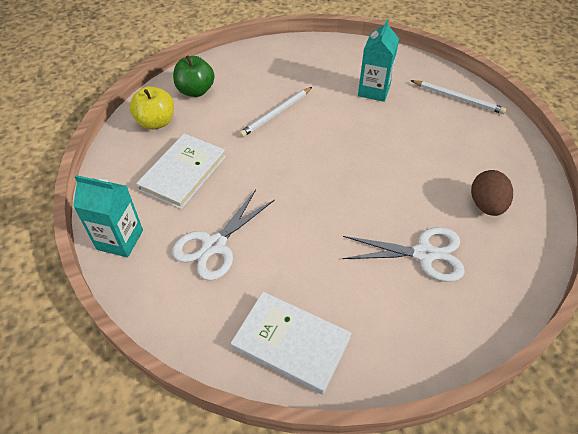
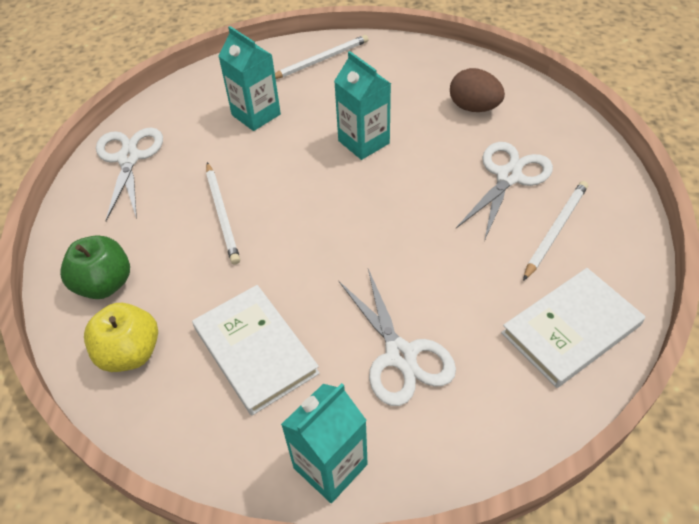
camera: 60 degrees left, 0 degrees up
none -> white scissors [96,128,163,221]
none -> turquoise carton [334,51,391,160]
none -> white pencil [523,181,588,281]

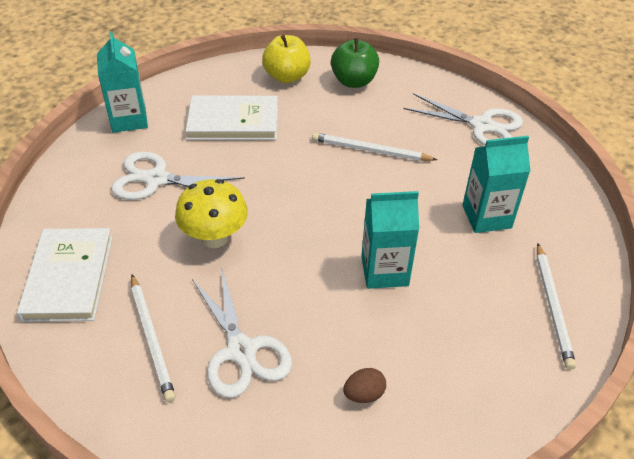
camera: 120 degrees right, 5 degrees down
brown egg [450,68,505,112] -> brown egg [343,368,386,403], size x0.60
none -> yellow mushroom [175,179,248,248]

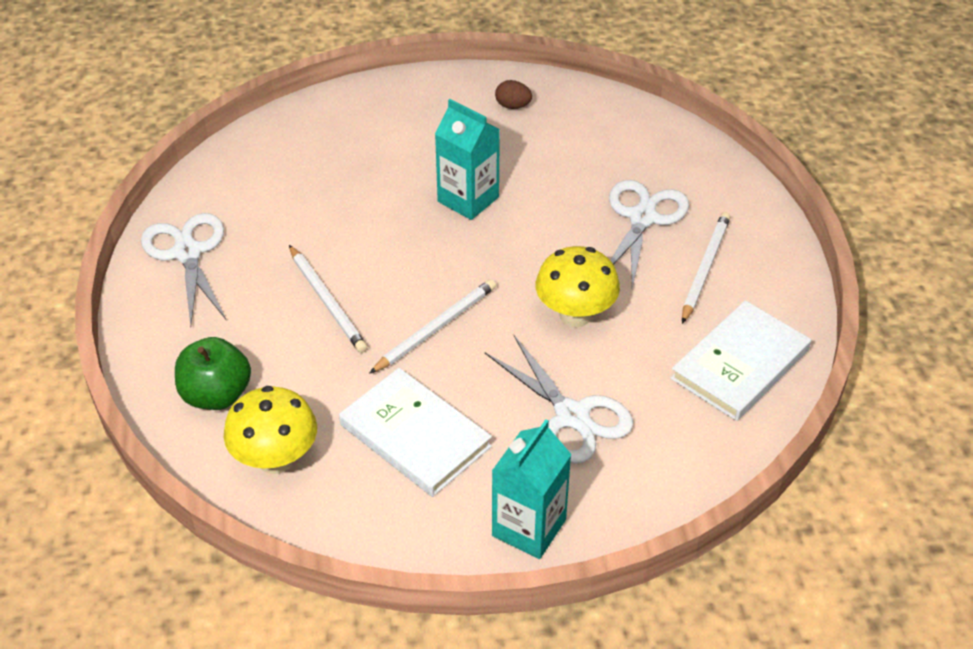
camera: 135 degrees left, 0 degrees up
yellow apple [262,35,311,83] -> yellow mushroom [224,386,317,474]
brown egg [343,368,386,403] -> brown egg moved to [495,80,532,109]
turquoise carton [462,136,531,233] -> none
white pencil [537,243,576,370] -> white pencil moved to [369,279,496,374]

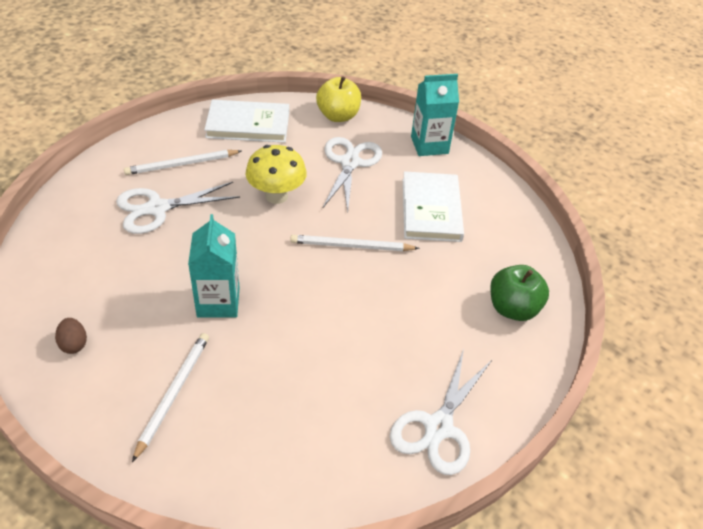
camera: 135 degrees left, 0 degrees up
yellow mushroom [224,386,317,474] -> none
white pencil [289,245,368,353] -> white pencil moved to [132,333,209,462]
none -> yellow apple [316,76,361,122]

